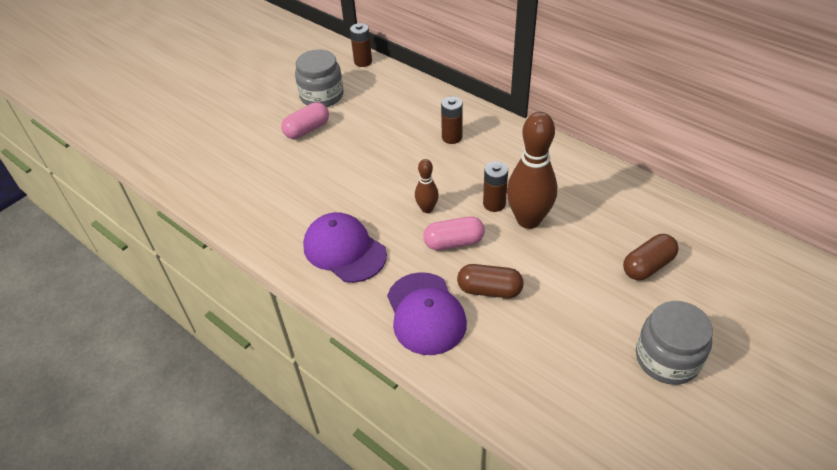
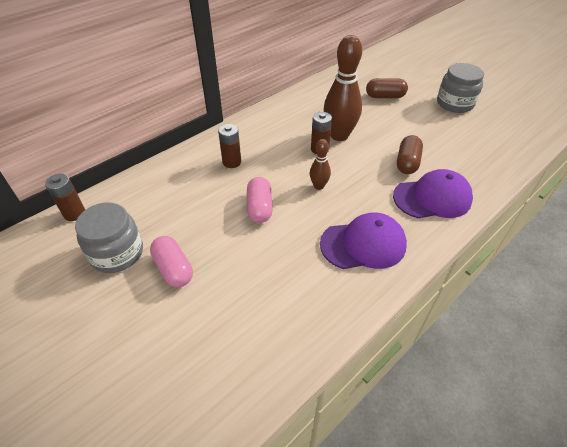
camera: 85 degrees left, 0 degrees up
purple cap [303,212,387,283] -> purple cap turned 150 degrees counterclockwise [320,212,407,269]
pink capsule [423,216,485,250] -> pink capsule moved to [247,177,273,223]
brown capsule [623,234,679,280] -> brown capsule turned 60 degrees counterclockwise [366,78,408,98]

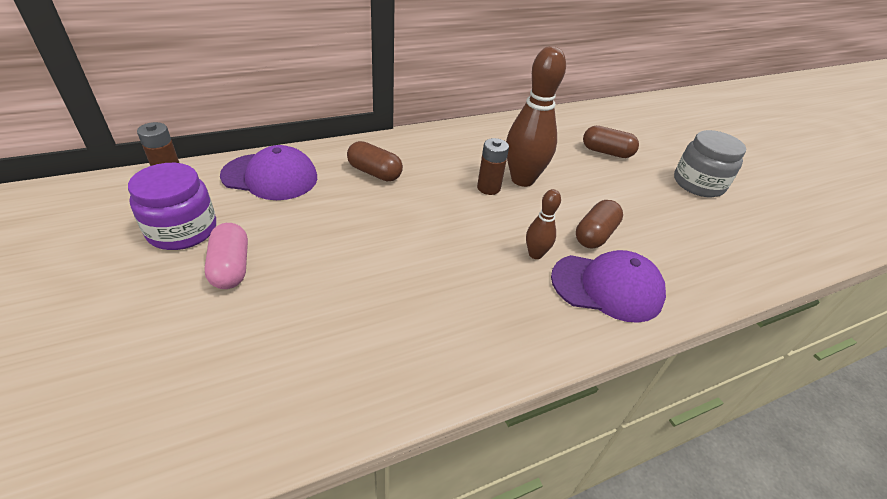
camera: 15 degrees right, 5 degrees down
grey jar [75,203,143,273] -> purple jar [128,163,216,250]
brown battery [218,124,241,168] -> brown capsule [347,141,403,181]
pink capsule [247,177,273,223] -> none
brown bowling pin [310,139,331,190] -> brown bowling pin moved to [526,189,561,259]
purple cap [320,212,407,269] -> purple cap moved to [220,145,317,200]

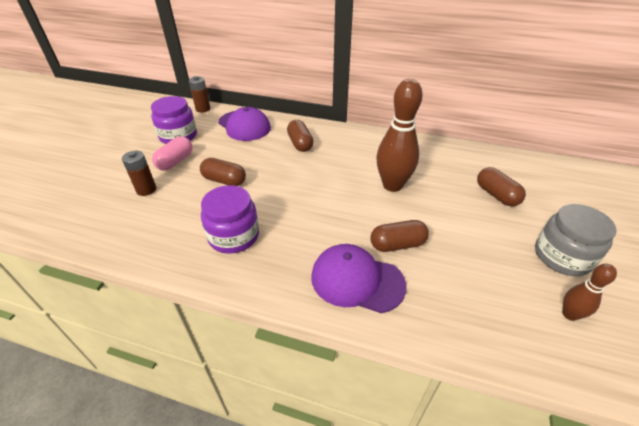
camera: 45 degrees right, 0 degrees up
brown battery [477,138,509,195] -> brown battery moved to [122,151,156,196]
brown bowling pin [526,189,561,259] -> brown bowling pin moved to [563,264,617,321]
purple cap [551,250,666,323] -> purple cap turned 150 degrees clockwise [311,244,407,313]
none -> brown capsule [200,158,246,186]
none -> purple jar [201,185,259,254]

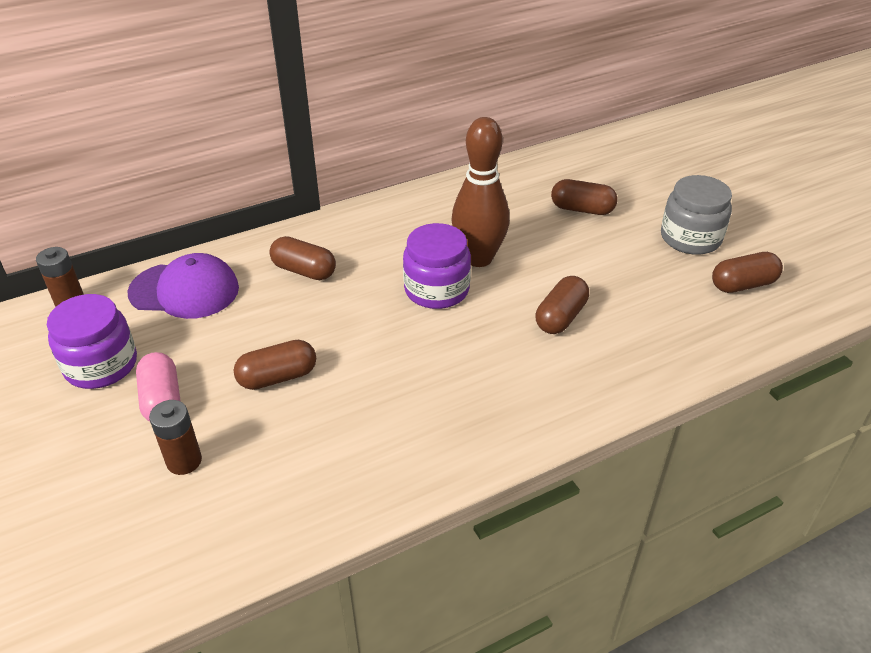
camera: 45 degrees left, 0 degrees up
purple jar [201,185,259,254] -> purple jar moved to [403,223,471,309]
purple cap [311,244,407,313] -> none
brown bowling pin [563,264,617,321] -> brown capsule [712,252,783,293]

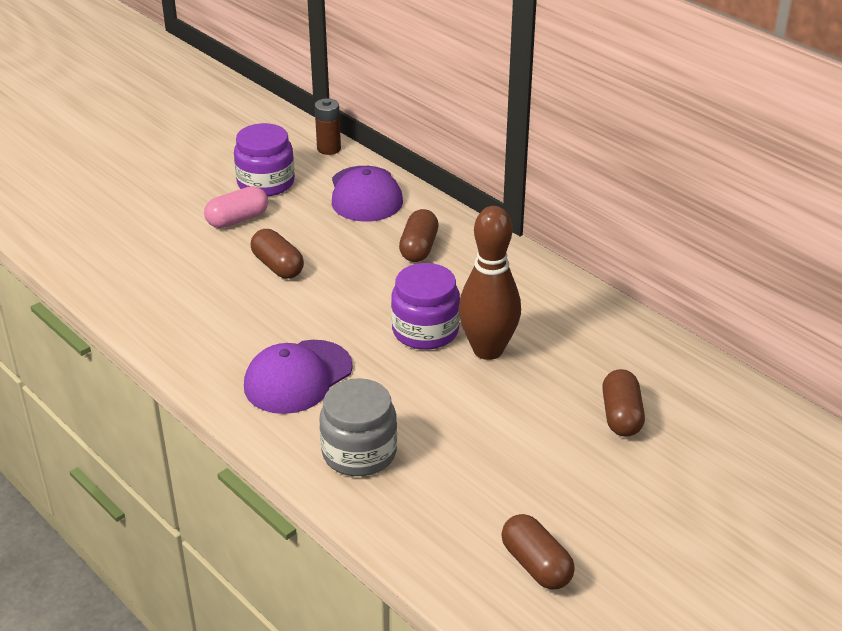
camera: 75 degrees right, 5 degrees down
brown battery [149,400,202,475] -> none
brown capsule [536,276,589,334] -> none
grey jar [661,175,732,255] -> grey jar moved to [319,378,397,476]
none -> purple cap [244,340,353,414]

